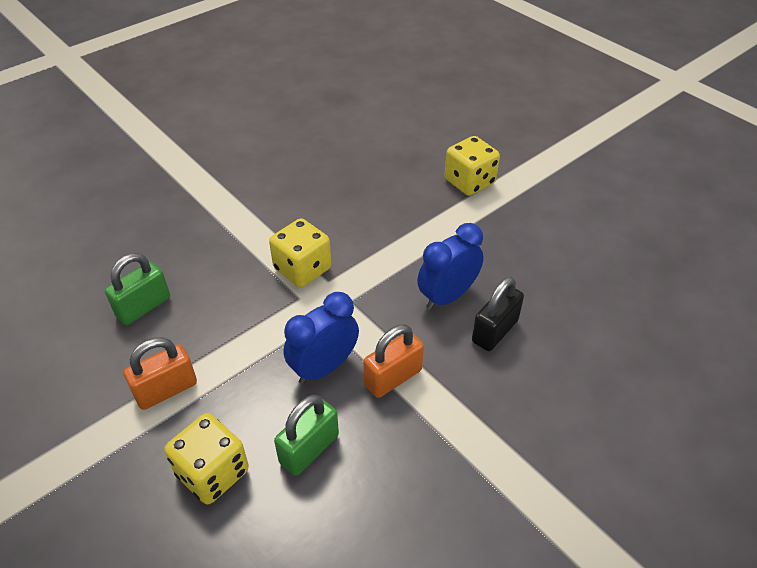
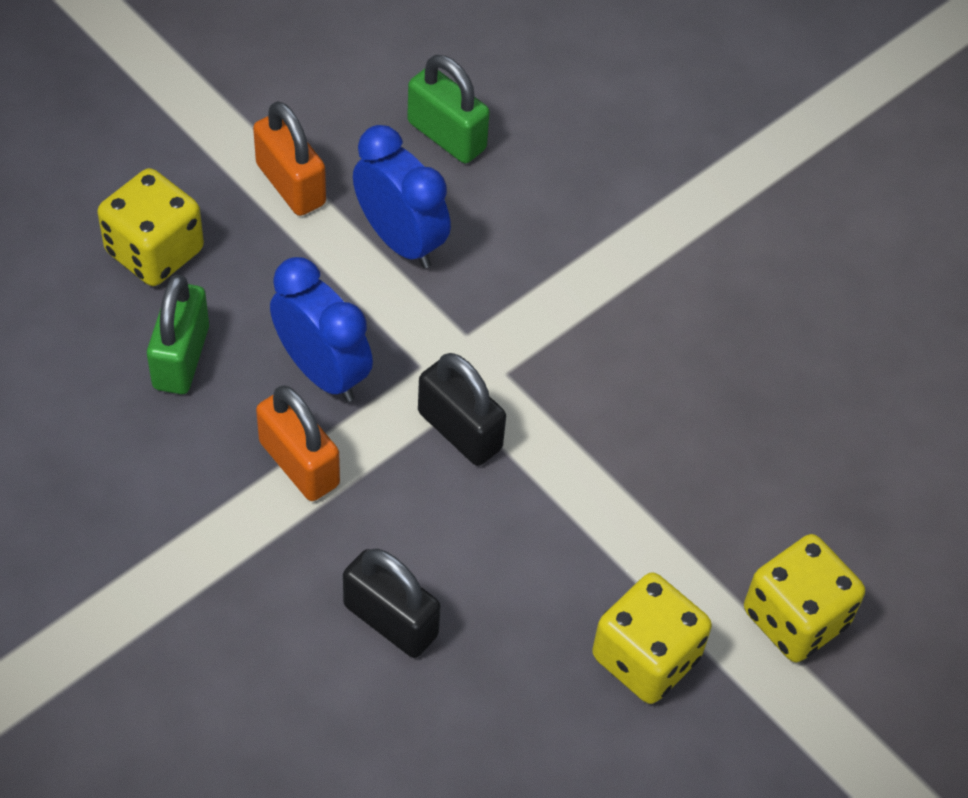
camera: 85 degrees right, 10 degrees up
yellow dice [269,219,331,287] -> yellow dice moved to [592,573,712,704]
green padlock [274,395,339,476] -> green padlock turned 60 degrees clockwise [147,274,209,394]
blue clock [417,223,484,310] -> blue clock moved to [353,125,451,268]
none -> black padlock [418,353,506,466]

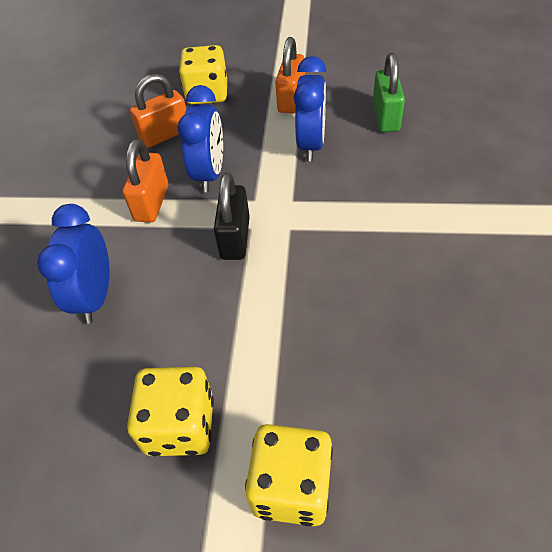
camera: 55 degrees right, 5 degrees down
green padlock [147,274,209,394] -> orange padlock [130,74,186,148]
black padlock [343,548,441,658] -> blue clock [37,204,110,324]

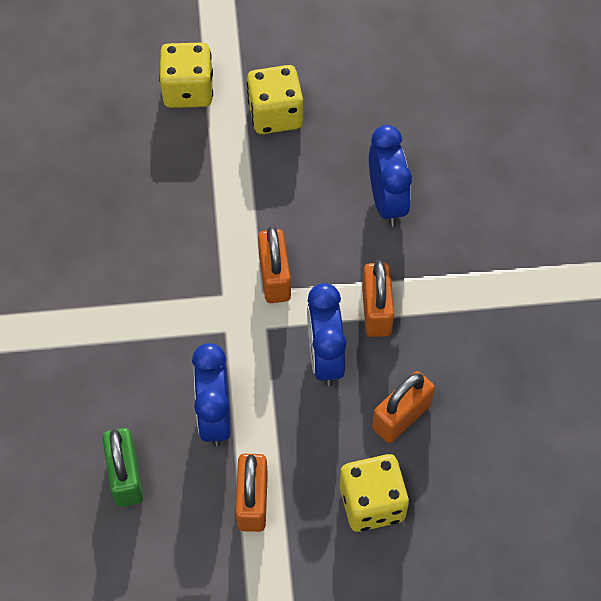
camera: 165 degrees right, 10 degrees up
black padlock [214,173,250,260] -> orange padlock [258,226,291,303]

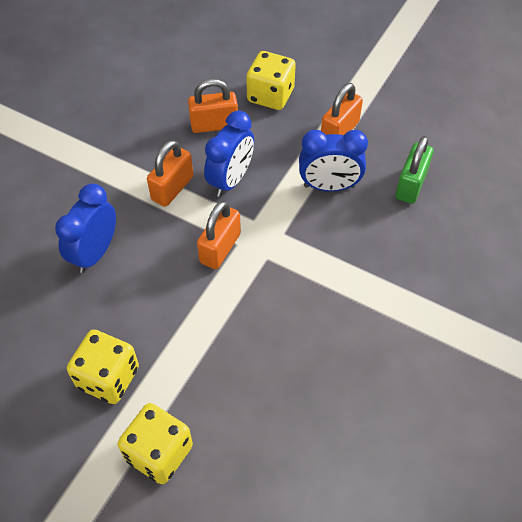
camera: 145 degrees left, 5 degrees down
blue clock [192,343,231,447] -> blue clock turned 60 degrees clockwise [299,130,368,192]

